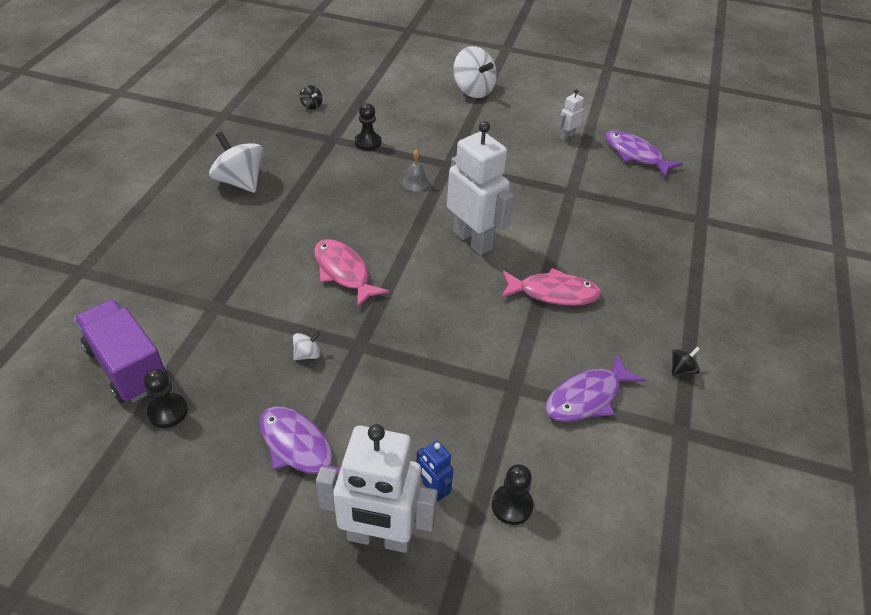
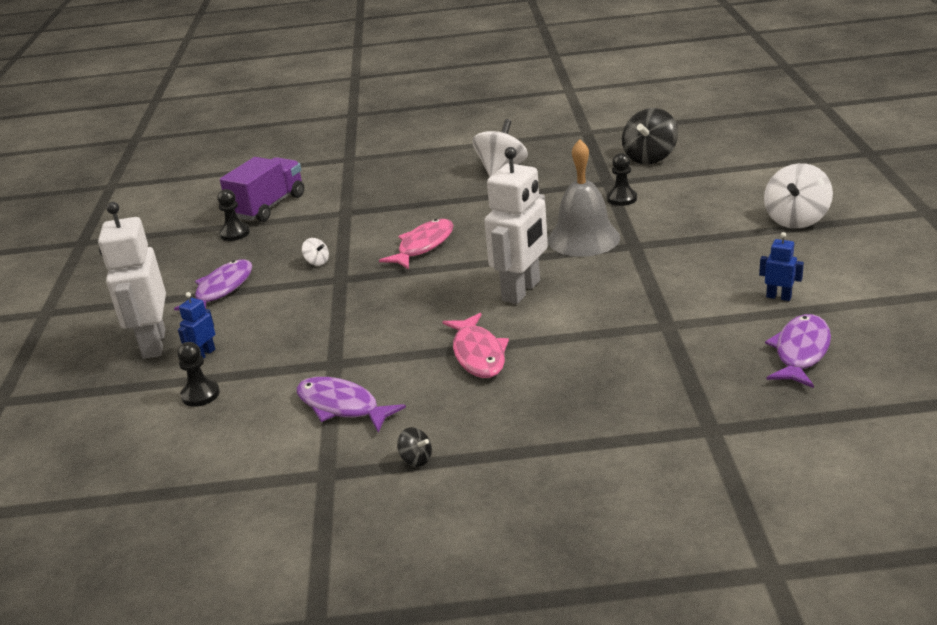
camera: 75 degrees right, 15 degrees down
black spinning top [300,85,322,109] -> black spinning top [622,108,678,164], size x2.17
grey bell [402,149,429,191] -> grey bell [548,139,620,257], size x2.37
white robot [558,89,584,141] -> blue robot [759,232,804,301]

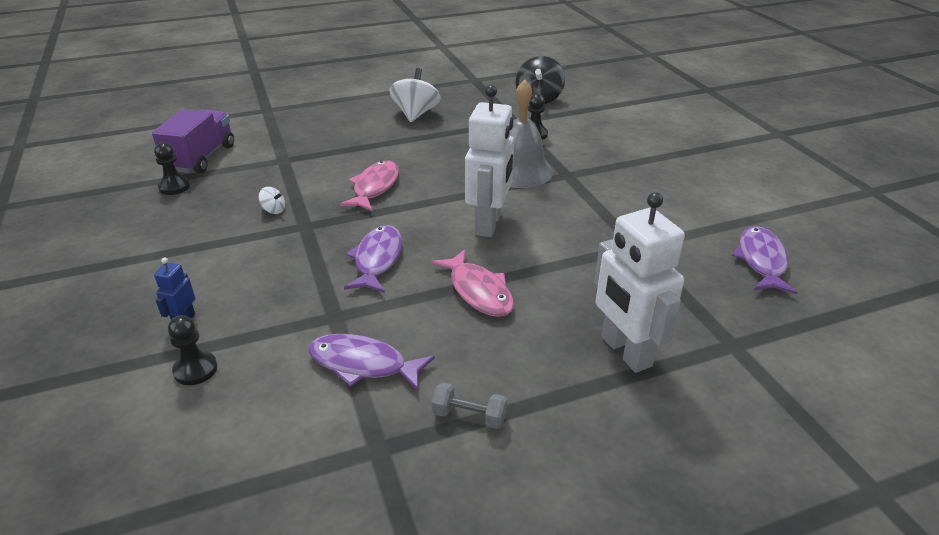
camera: 20 degrees left, 5 degrees up
white robot [98,202,166,359] -> white robot moved to [594,192,685,373]
purple fish [174,259,252,311] -> purple fish moved to [344,225,402,293]
black spinning top [397,427,432,467] -> grey dumbbell [432,383,507,429]
blue robot [759,232,804,301] -> none
white spinning top [764,163,833,229] -> none

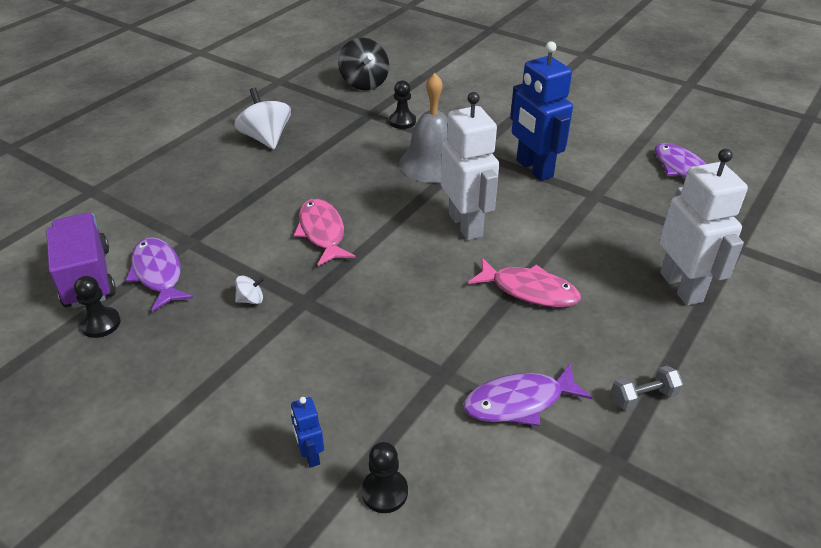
camera: 35 degrees left, 5 degrees up
purple fish [344,225,402,293] -> purple fish moved to [126,237,193,312]
white robot [594,192,685,373] -> white robot turned 135 degrees counterclockwise [659,149,748,306]
none -> blue robot [510,41,573,181]

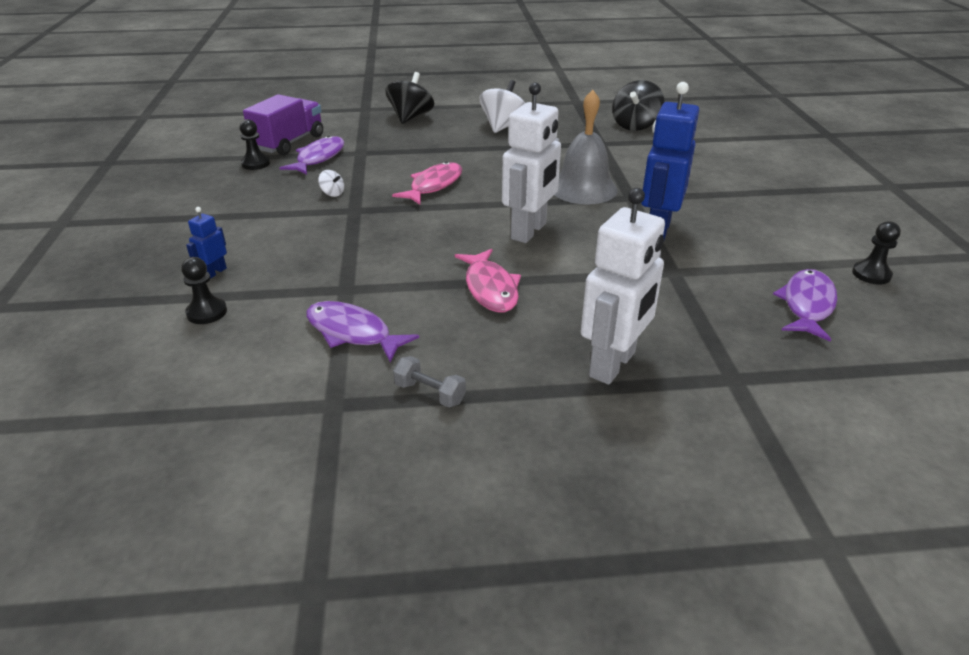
camera: 50 degrees right, 5 degrees down
black pawn [389,80,416,129] -> black pawn moved to [852,221,901,284]
none -> black spinning top [385,72,434,124]

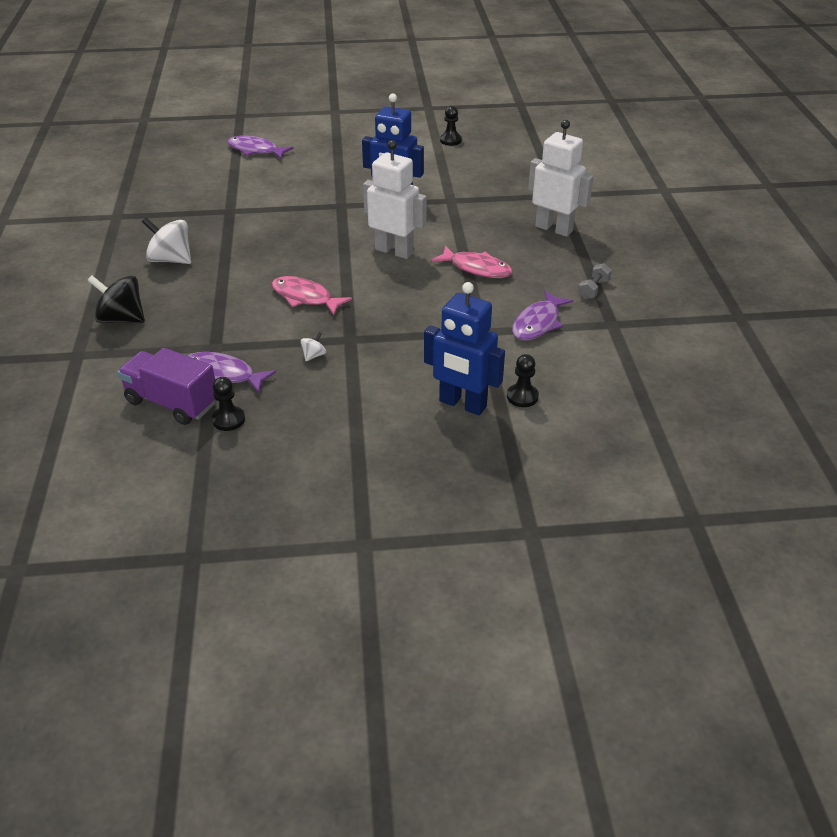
camera: 90 degrees left, 5 degrees up
blue robot [186,207,227,279] -> blue robot [424,282,505,415], size x2.22
pink fish [455,249,521,312] -> pink fish turned 45 degrees clockwise [431,245,512,278]
grey bell [555,90,617,205] -> none
black spinning top [612,80,664,131] -> none
purple fish [773,269,837,341] -> purple fish moved to [227,135,294,159]

